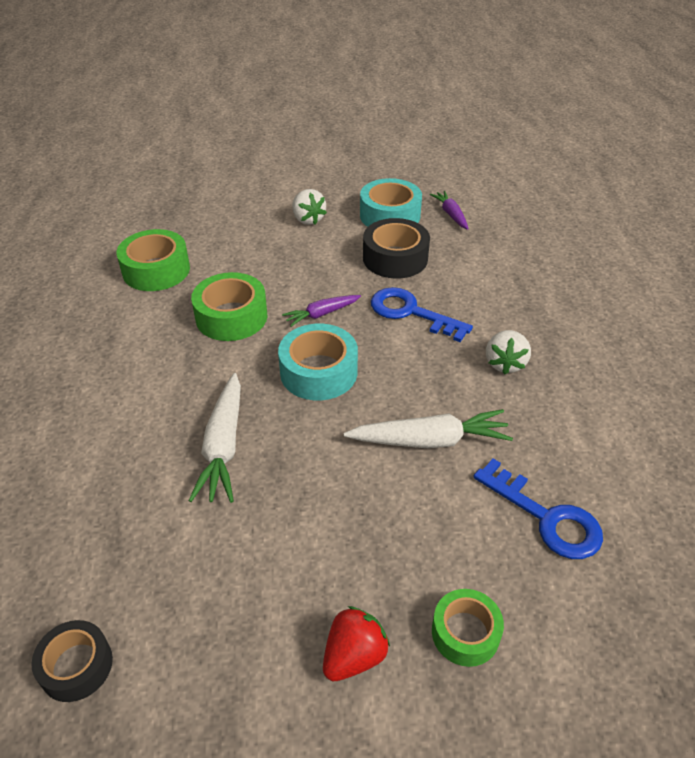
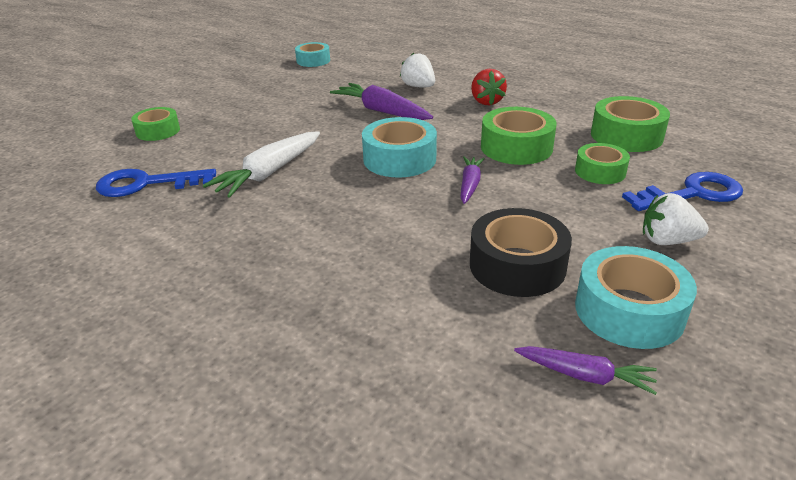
camera: 130 degrees right, 10 degrees down
black tape [31,620,113,702] -> turquoise tape [295,42,330,67]
white carrot [189,373,241,503] -> purple carrot [330,83,433,120]
red strawberry [323,606,390,681] -> red strawberry moved to [471,69,507,105]
blue key [371,287,473,342] -> blue key moved to [622,172,743,211]
white strawberry [486,330,531,374] -> white strawberry moved to [400,53,435,87]
none -> green tape [575,143,630,184]

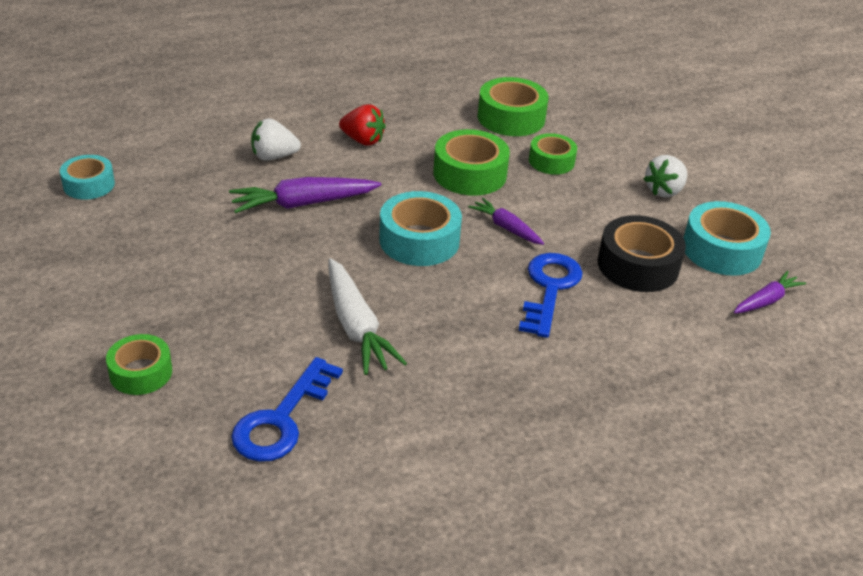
camera: 60 degrees left, 5 degrees up
blue key [622,172,743,211] -> blue key moved to [519,253,583,338]

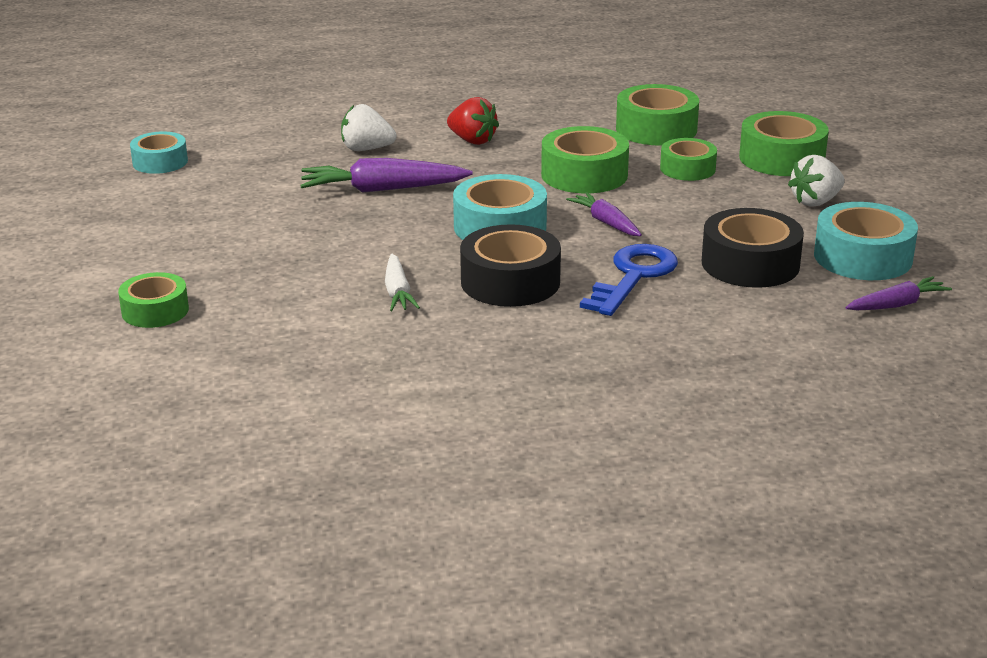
camera: 15 degrees right, 10 degrees down
blue key [231,357,343,462] -> none
white carrot [329,258,407,375] -> white carrot [385,254,420,311], size x0.60
none -> black tape [460,224,561,307]
none -> green tape [739,111,829,176]

